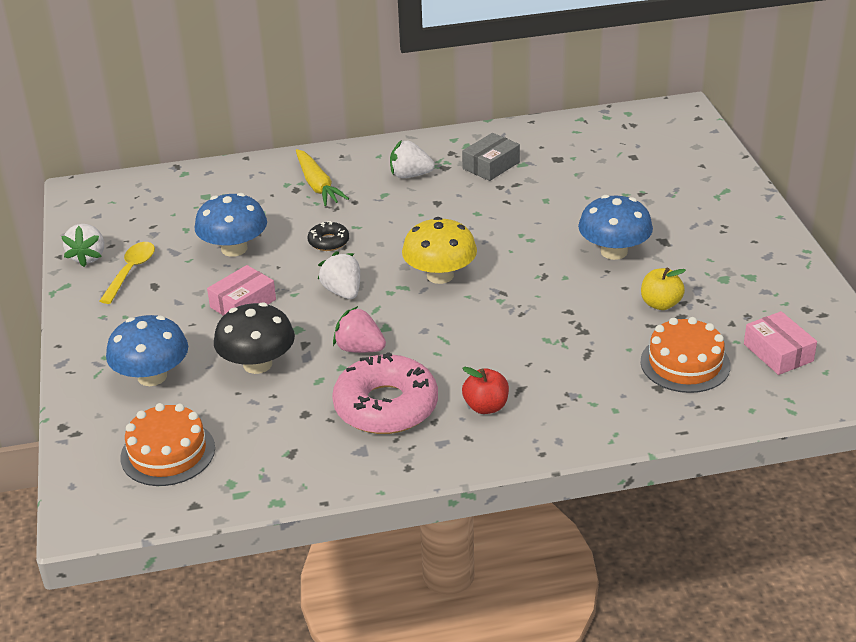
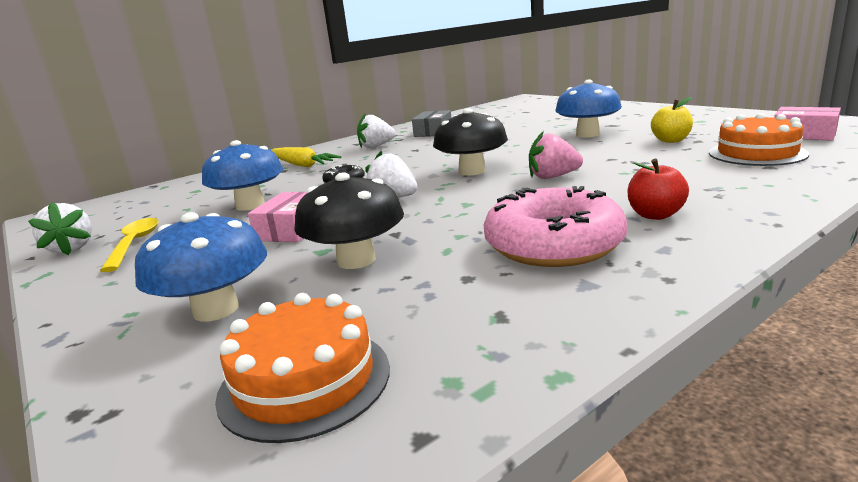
camera: 25 degrees left, 15 degrees down
pink strawberry [333,306,386,353] -> pink strawberry moved to [529,131,583,179]
yellow mushroom [402,217,477,284] -> black mushroom [433,108,508,175]

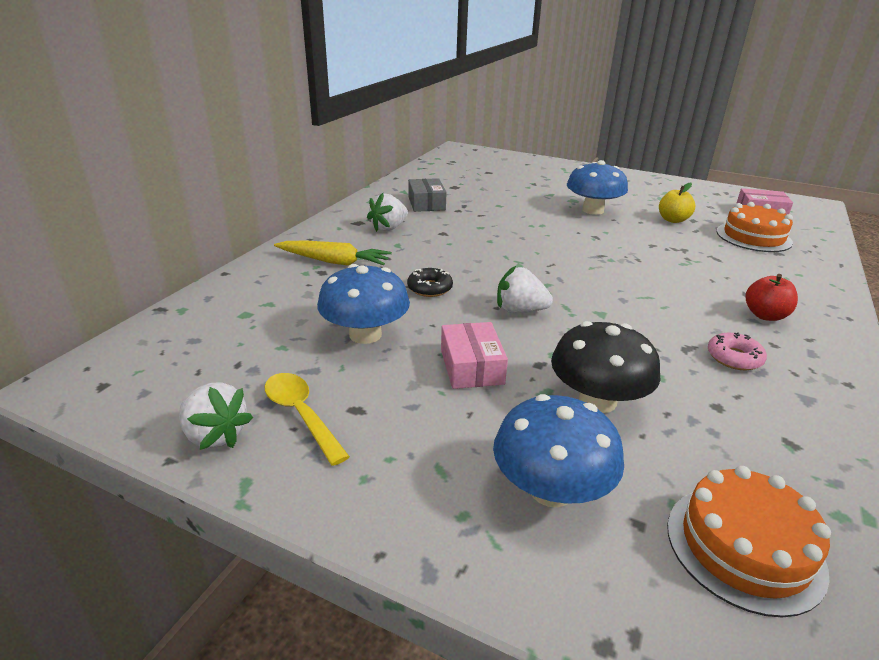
camera: 30 degrees left, 10 degrees up
black mushroom [433,108,508,175] -> none
pink donut [484,186,627,267] -> pink donut [708,332,767,370], size x0.46
pink strawberry [529,131,583,179] -> none

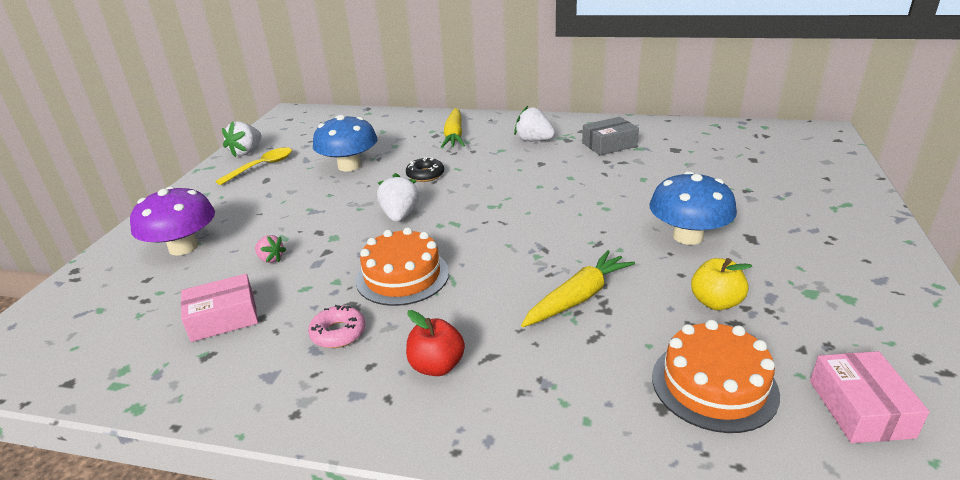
camera: 80 degrees right, 0 degrees up
pink box [441,322,508,389] -> pink box moved to [181,274,258,342]
blue mushroom [493,394,624,507] -> purple mushroom [130,186,215,256]
black mushroom [551,321,660,413] -> pink strawberry [255,235,287,263]
orange cake [667,466,831,618] -> orange cake moved to [356,227,449,306]
none -> yellow carrot [521,250,635,327]

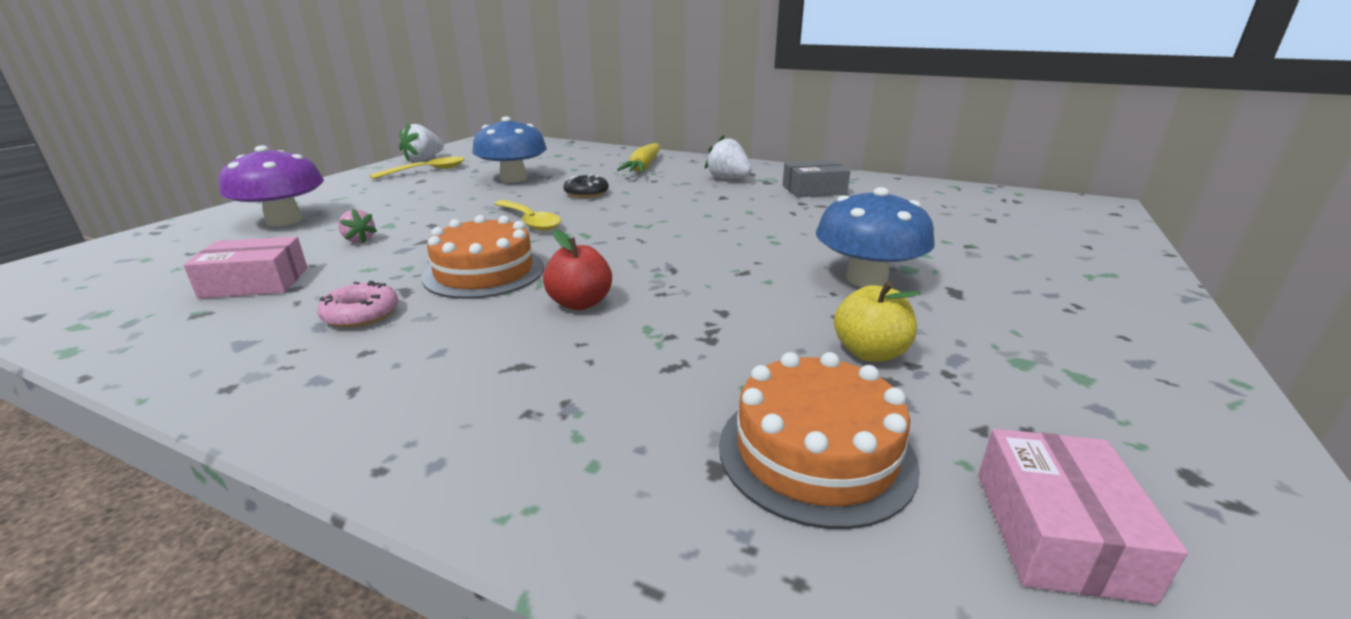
camera: 10 degrees right, 5 degrees down
white strawberry [377,173,419,222] -> yellow spoon [494,200,561,231]
red apple [406,310,465,376] -> red apple moved to [543,230,612,310]
yellow carrot [521,250,635,327] -> none

